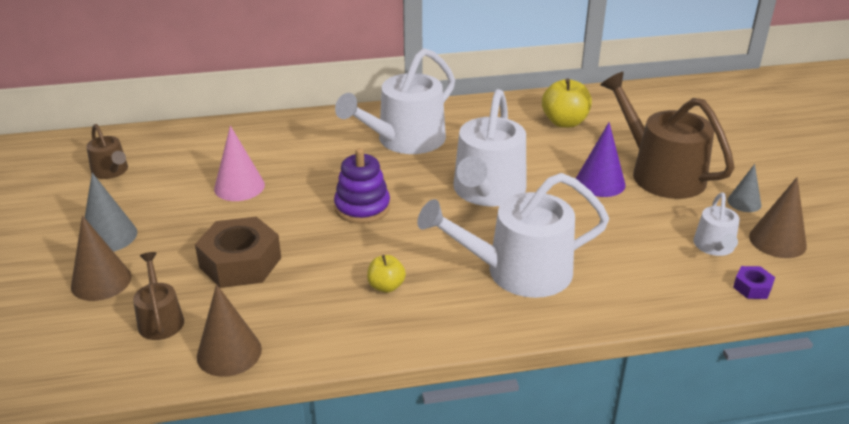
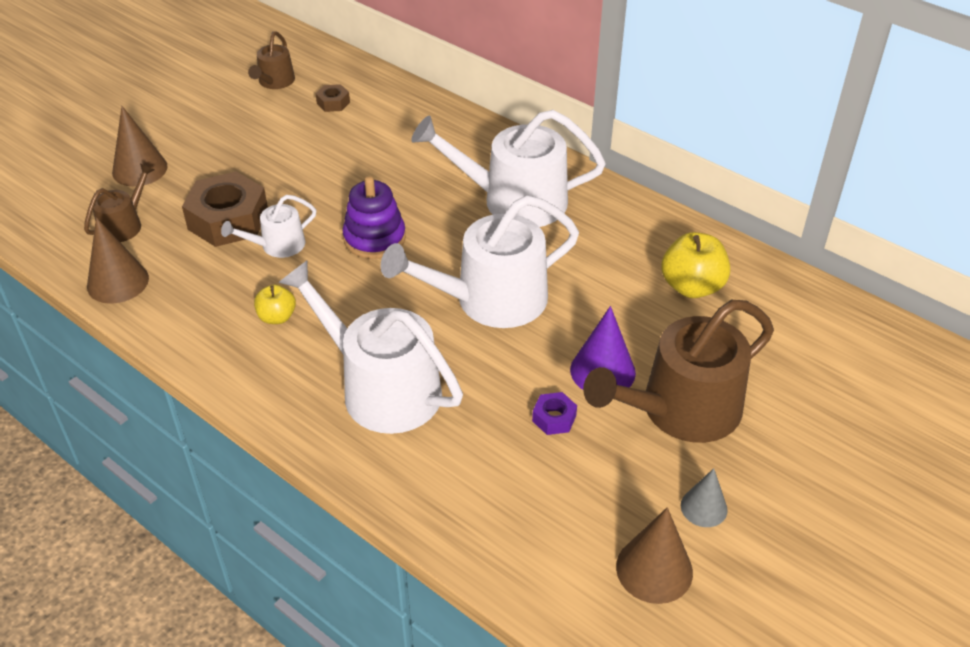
camera: 50 degrees right, 10 degrees up
grey cone [85,173,137,252] -> none
pink cone [214,126,265,201] -> none
brown watering can [600,72,735,199] -> brown watering can turned 135 degrees counterclockwise [583,300,774,443]
white watering can [693,192,740,256] -> white watering can moved to [221,195,316,258]
purple nut [733,266,775,299] -> purple nut moved to [532,392,577,435]
none -> brown nut [316,84,350,112]

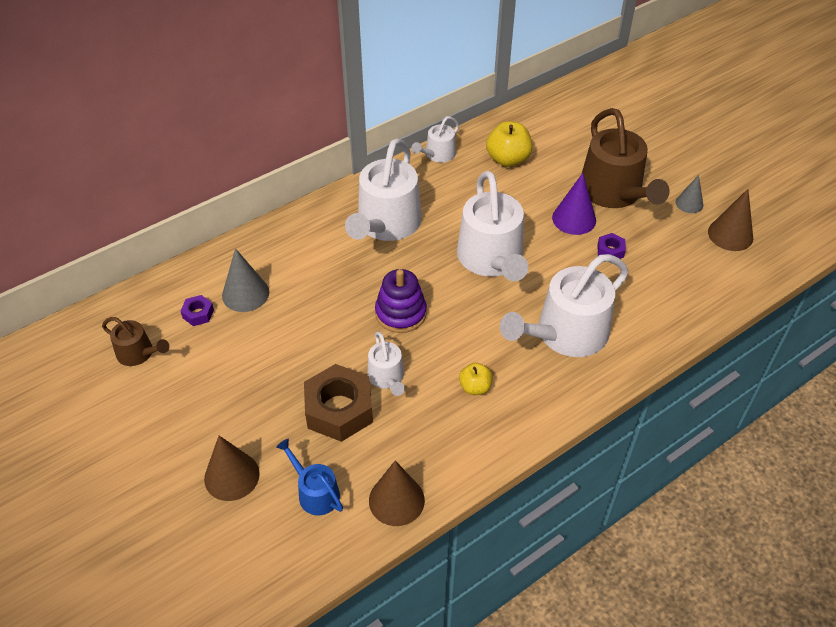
camera: 75 degrees left, 5 degrees up
brown watering can [84,163,154,242] -> blue watering can [276,438,343,515]
brown nut [316,84,350,112] -> purple nut [181,295,214,326]
none -> grey cone [222,248,269,312]
none -> white watering can [411,116,459,163]

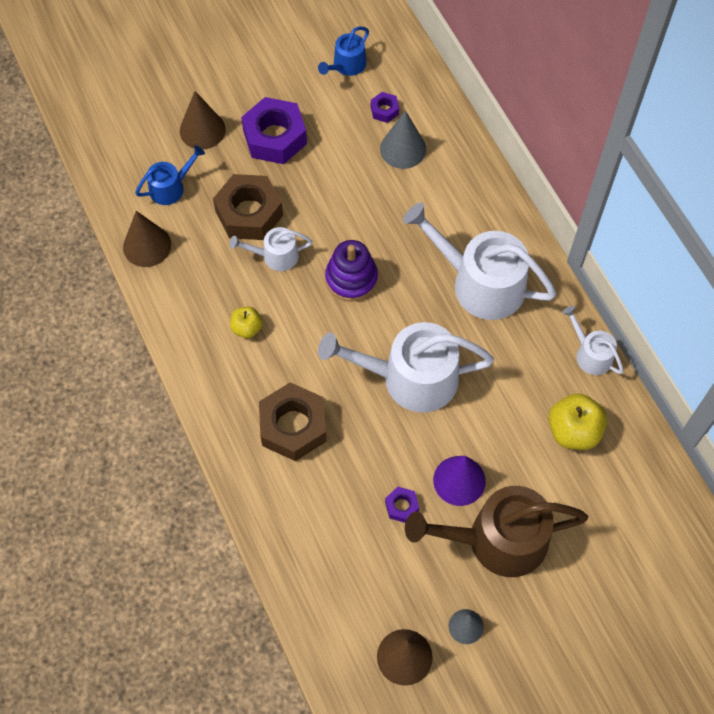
camera: 100 degrees right, 15 degrees up
brown watering can [102,317,169,366] -> blue watering can [318,26,369,76]
white watering can [500,254,629,357] -> brown nut [259,382,326,461]
none -> purple nut [241,97,307,164]

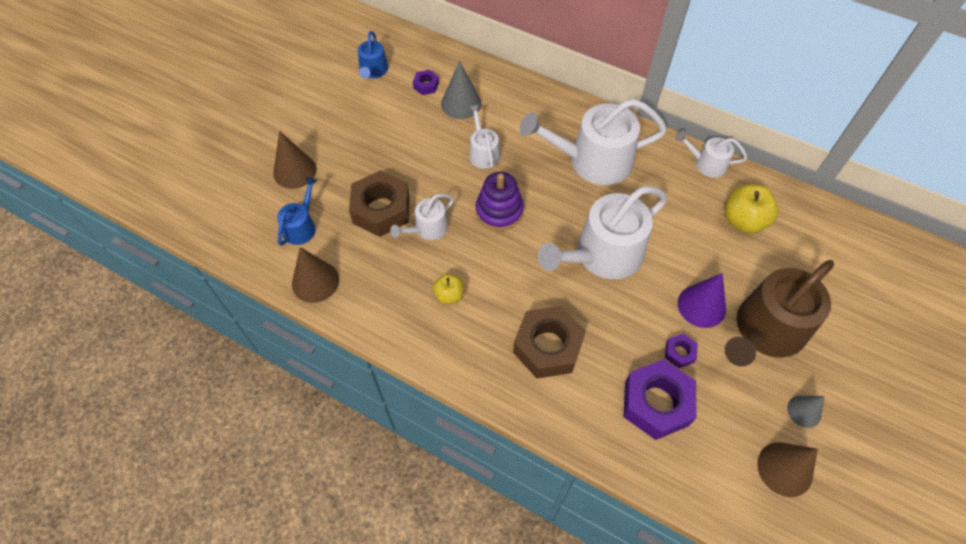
camera: 35 degrees left, 5 degrees down
purple nut [241,97,307,164] -> purple nut moved to [623,359,696,440]
none -> white watering can [469,105,500,169]

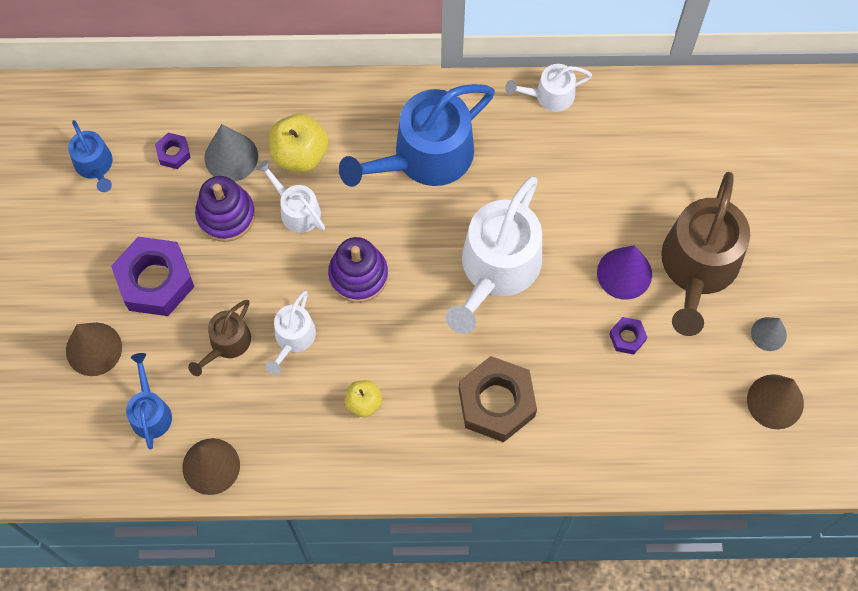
camera: 30 degrees left, 10 degrees up
brown nut [349,171,410,237] -> brown watering can [188,300,251,376]
white watering can [520,99,667,185] -> blue watering can [339,84,495,187]
purple nut [623,359,696,440] -> purple nut moved to [111,237,194,316]
yellow apple [725,185,779,234] -> yellow apple moved to [269,114,329,173]
none -> purple stacking toy [195,176,255,242]

